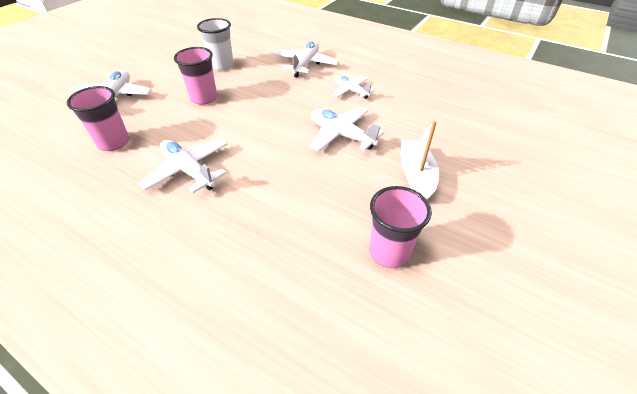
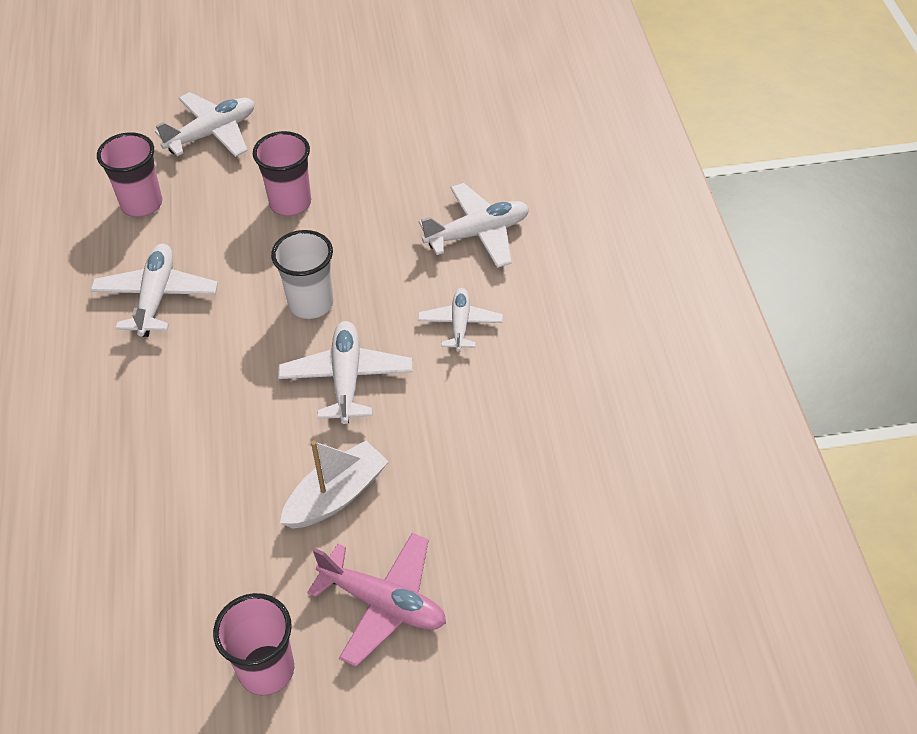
camera: 50 degrees right, 5 degrees up
white cup [197,18,234,70] -> white cup moved to [271,230,333,319]
pink cup [370,186,432,268] -> pink cup moved to [213,593,294,695]
none -> pink plane [307,533,446,667]

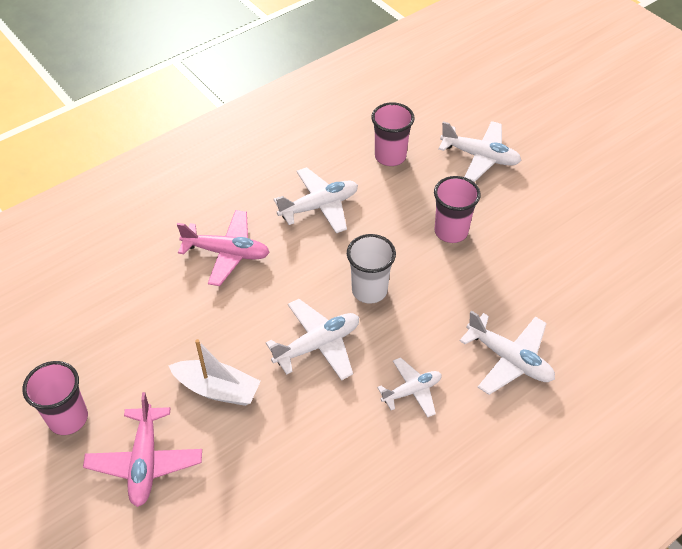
camera: 60 degrees right, 0 degrees up
none -> pink plane [177,210,270,286]

